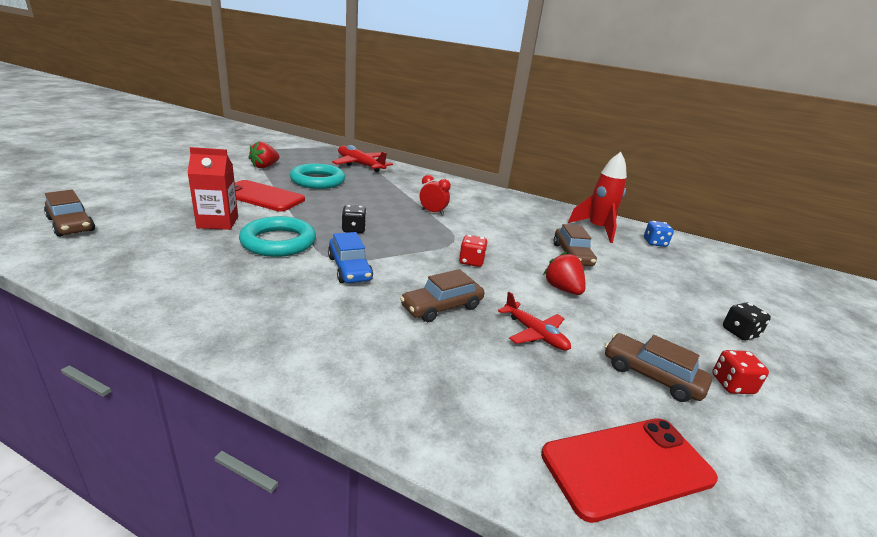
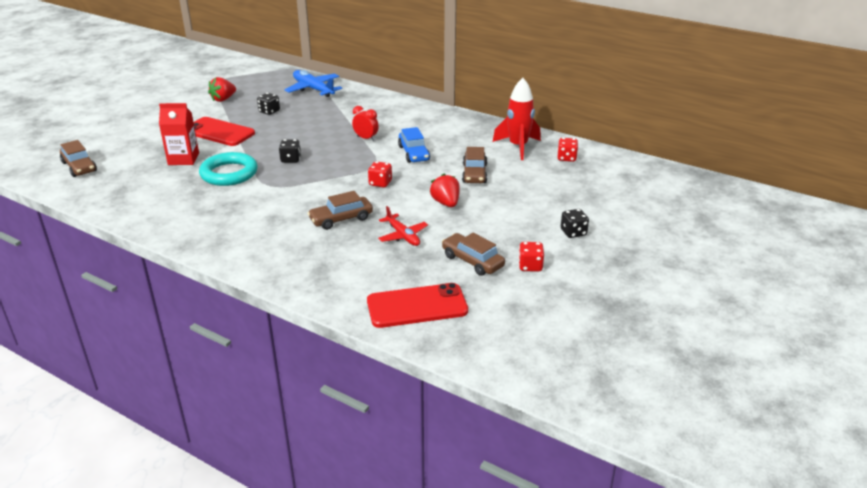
camera: 10 degrees right, 5 degrees up
turquoise ring [290,163,345,189] -> black dice [257,93,280,115]
blue car [328,232,373,283] -> blue car moved to [398,127,430,163]
red plane [332,145,393,172] -> blue plane [285,70,342,97]
blue dice [644,221,674,247] -> red dice [558,138,578,162]

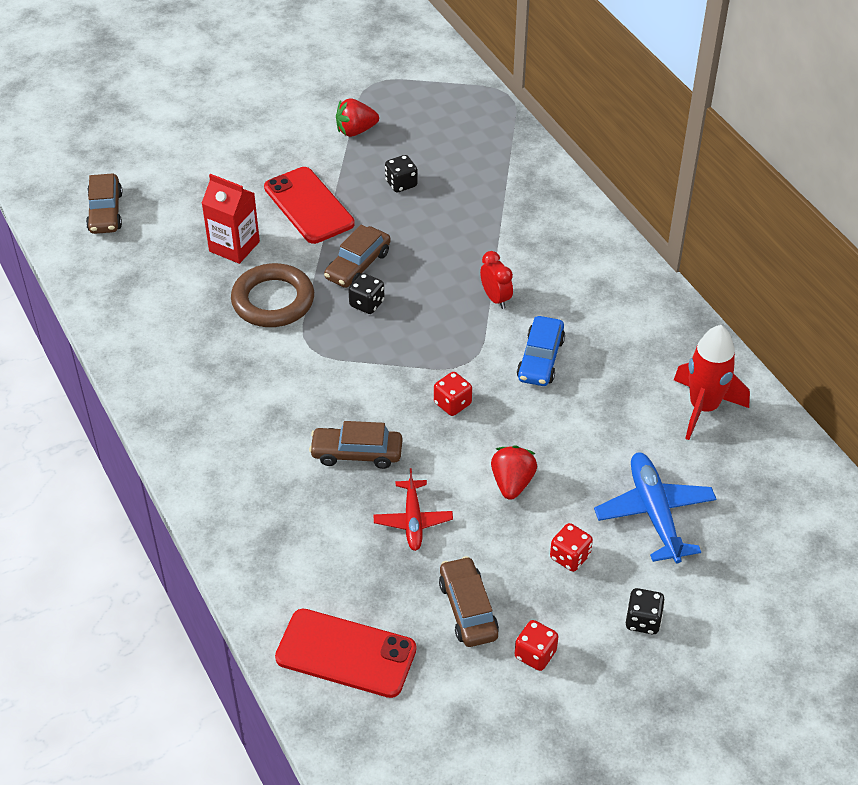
camera: 30 degrees right, 15 degrees up
turquoise ring [199,152,258,186] -> brown ring [231,263,314,327]
blue plane [285,70,342,97] -> blue plane moved to [594,452,716,563]
brown car [462,147,487,183] -> brown car moved to [324,225,391,288]
red dice [558,138,578,162] -> red dice moved to [550,523,593,572]

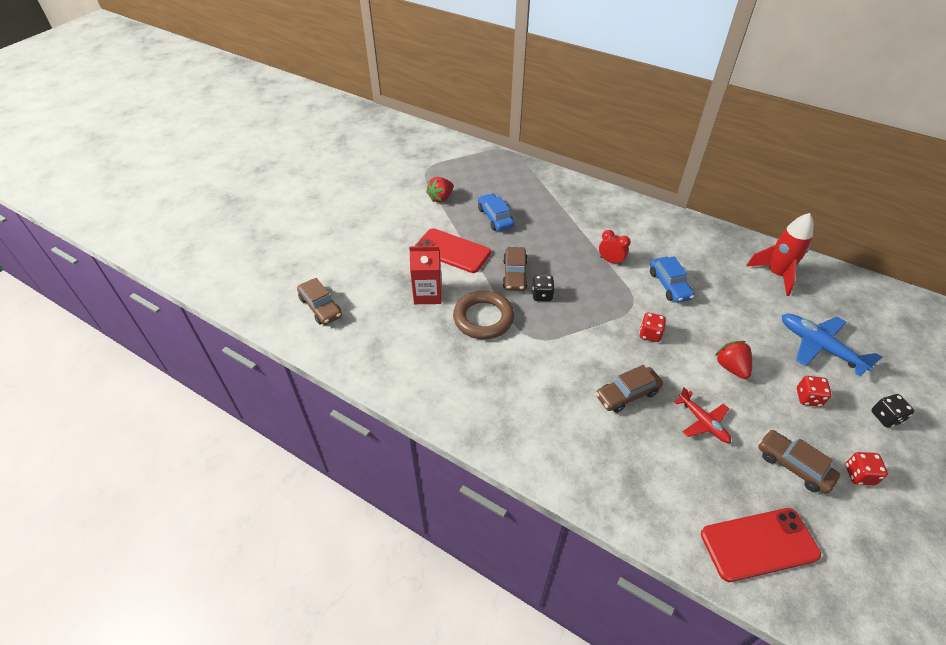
camera: 30 degrees left, 0 degrees up
black dice [385,155,417,192] -> blue car [478,193,514,231]

